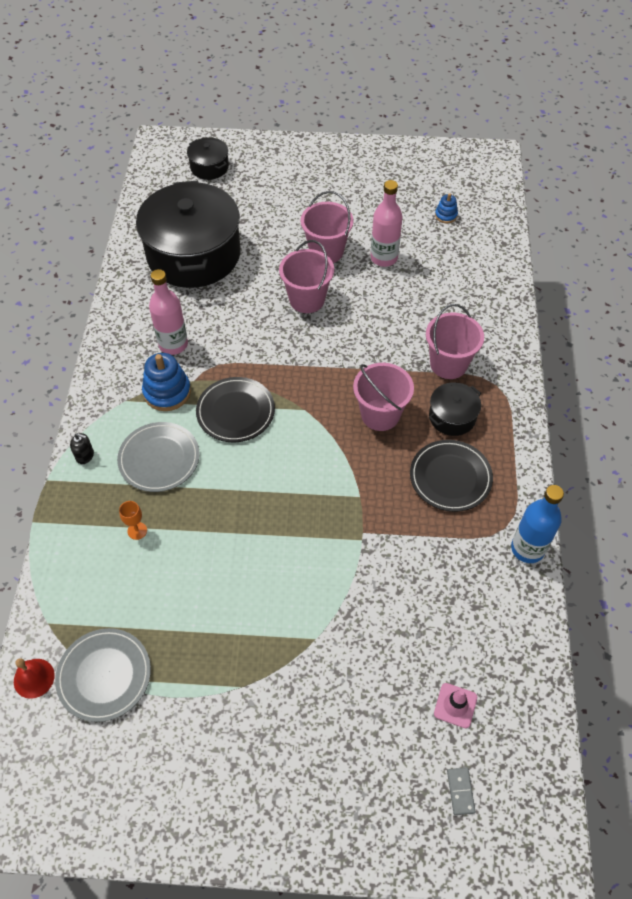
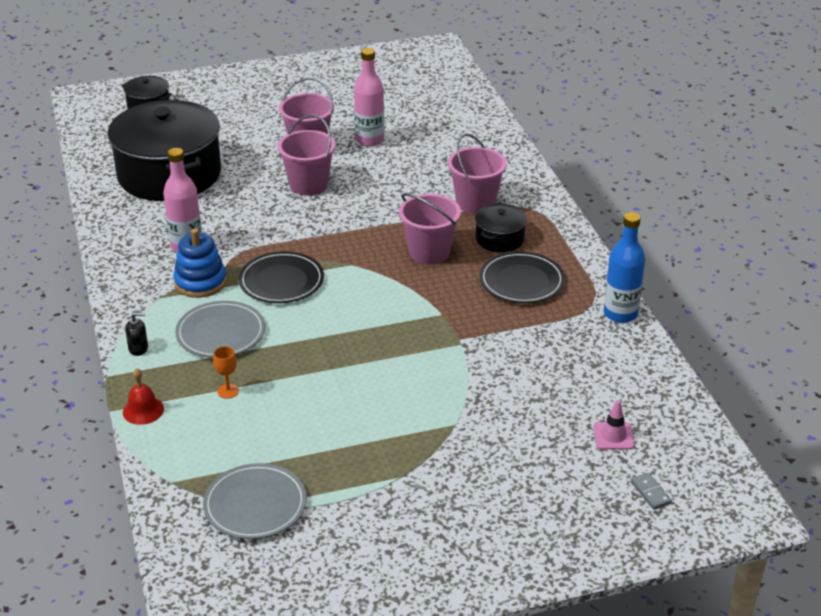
camera: 20 degrees left, 20 degrees down
red bell [14,658,55,699] -> red bell moved to [123,368,164,425]
blue stacking toy [435,193,458,223] -> none

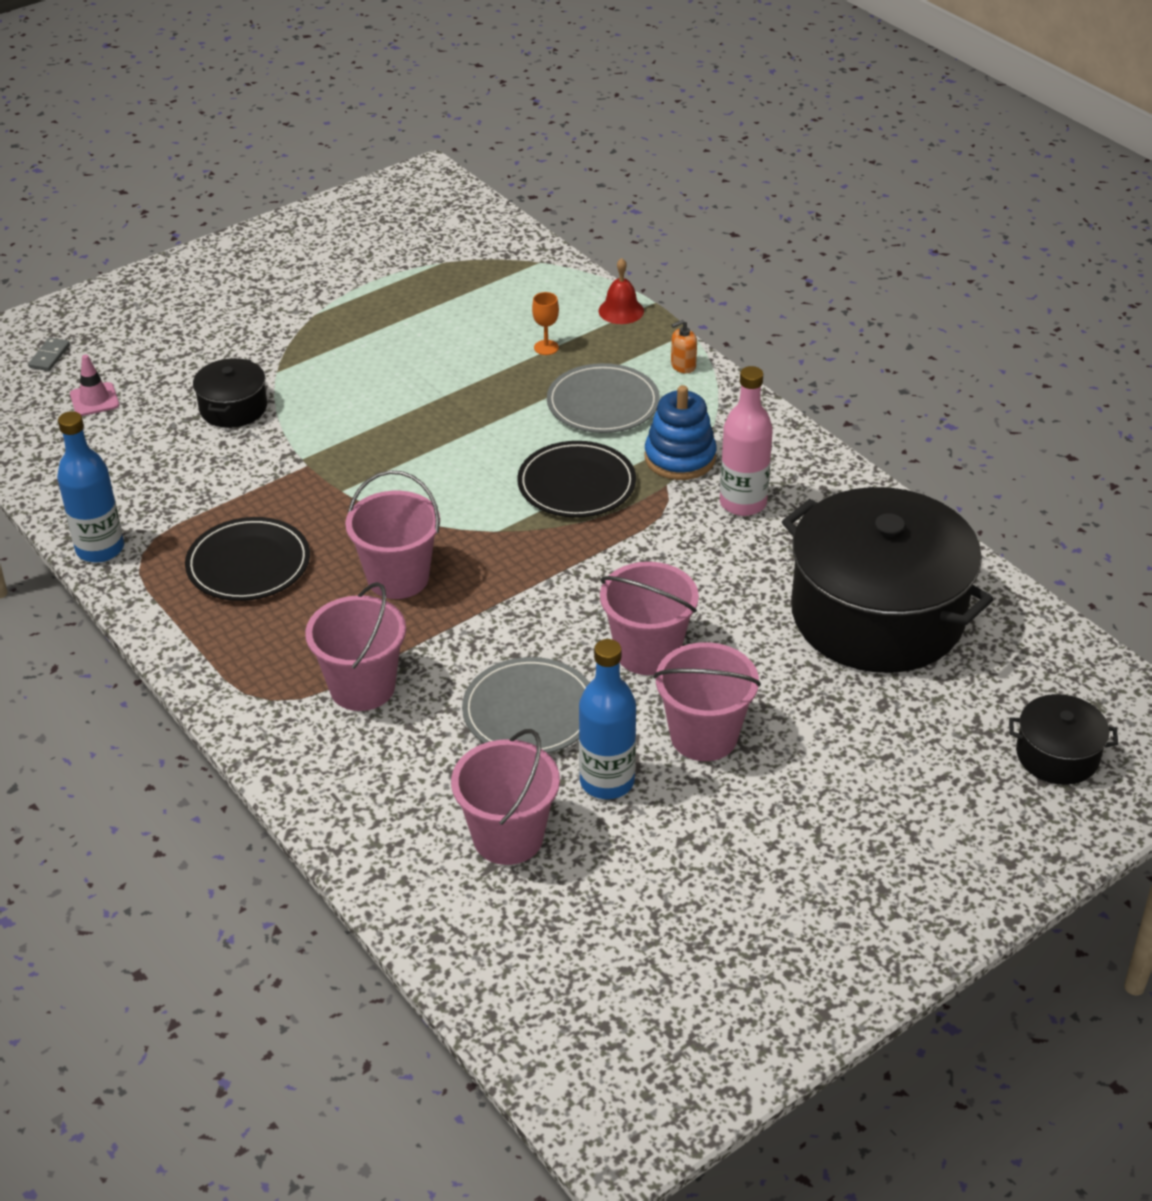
camera: 160 degrees right, 5 degrees up
black soap dispenser [125,312,148,356] -> orange soap dispenser [671,320,697,373]
grey plate [203,463,307,539] -> grey plate moved to [462,657,589,753]
pink bottle [354,48,384,146] -> blue bottle [579,639,636,799]
black pot [475,204,527,252] -> black pot moved to [193,358,267,428]
grey domino [631,473,672,510] -> grey domino turned 60 degrees clockwise [28,338,70,371]
none -> pink bucket [451,729,560,865]

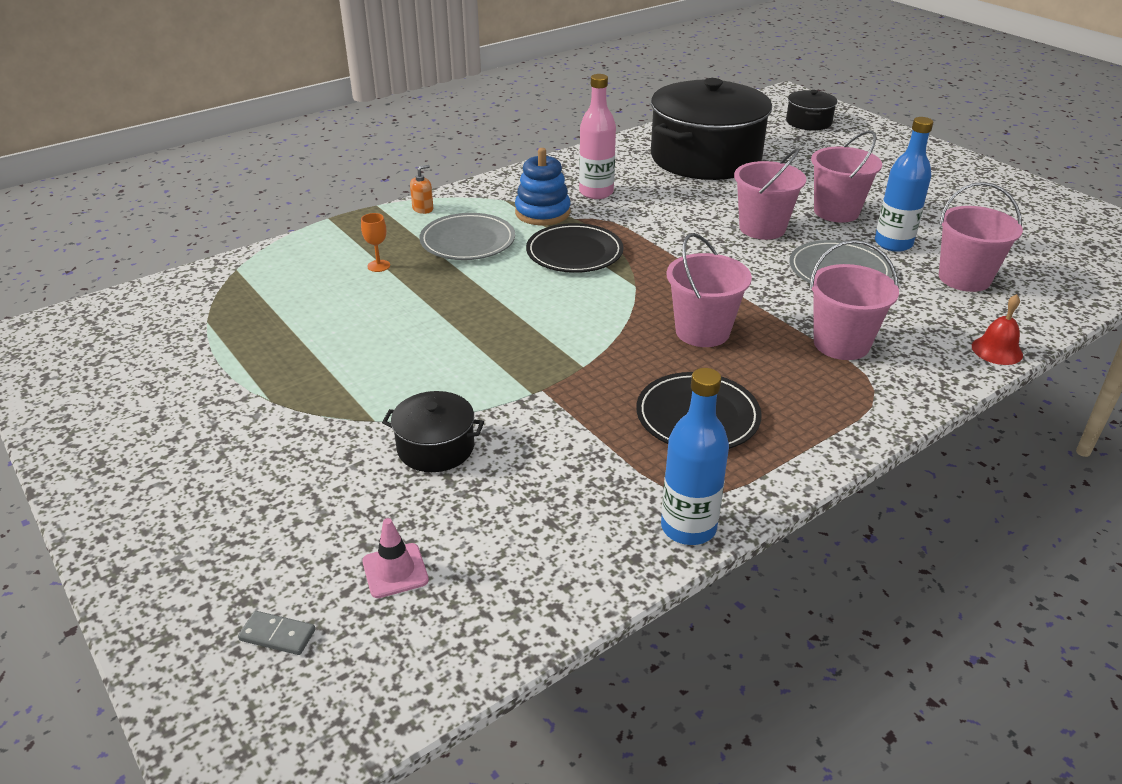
camera: 90 degrees left, 5 degrees down
red bell [598,258,644,324] -> red bell moved to [972,294,1023,365]
orange soap dispenser [671,320,697,373] -> orange soap dispenser turned 105 degrees counterclockwise [410,165,433,214]

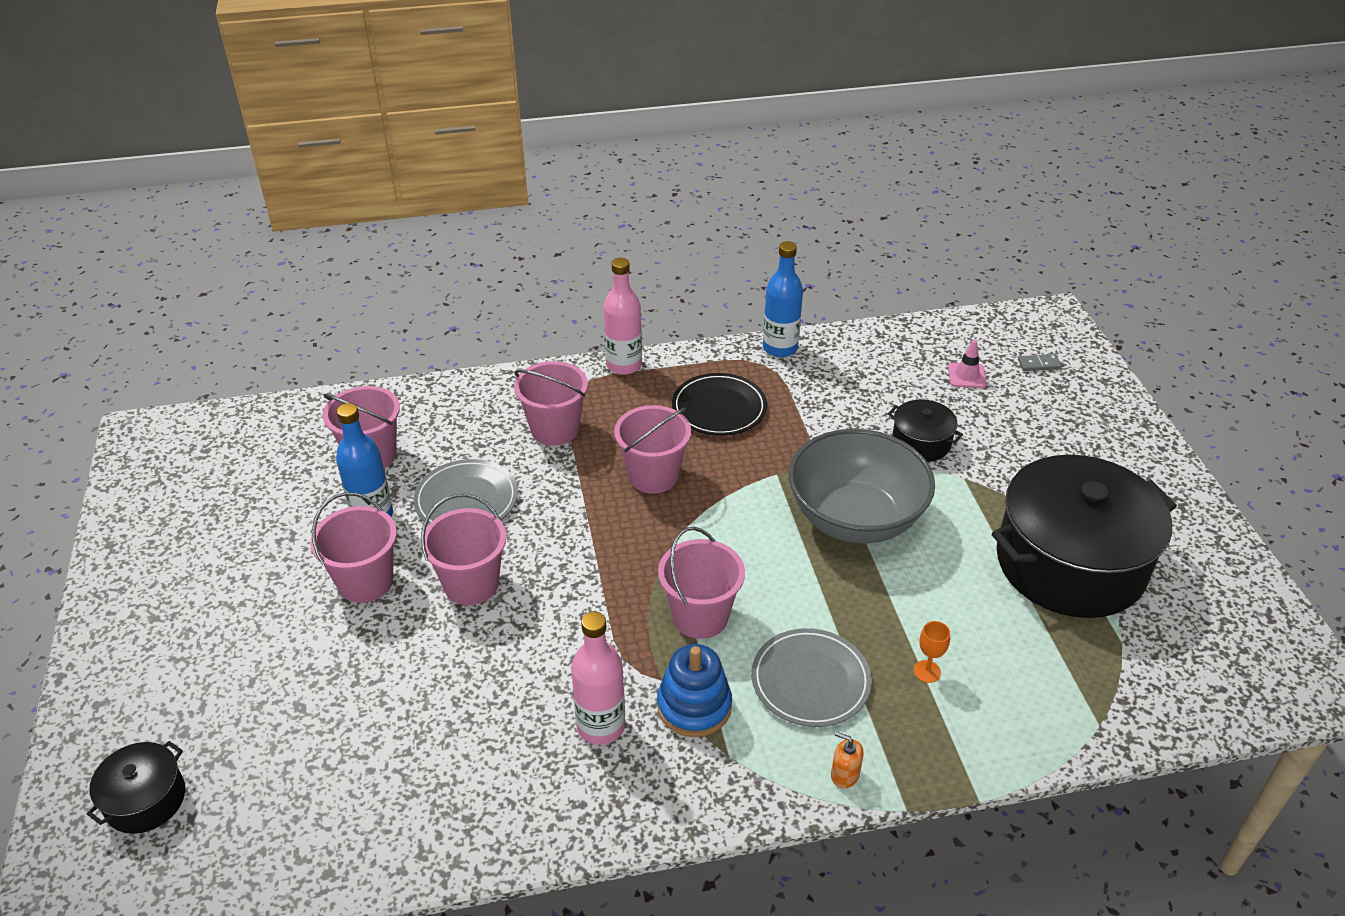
camera: 155 degrees left, 5 degrees up
grey domino [238,611,315,655] -> grey domino turned 45 degrees counterclockwise [1018,354,1062,371]
orange soap dispenser [410,165,433,214] -> orange soap dispenser turned 45 degrees clockwise [831,731,864,789]
black plate [526,223,624,273] -> pink bucket [658,527,745,639]
black pot [651,78,772,180] -> black pot moved to [992,455,1177,618]
red bell [972,294,1023,365] -> none
none -> pink bottle [603,258,642,375]
none -> grey bowl [789,429,935,544]

